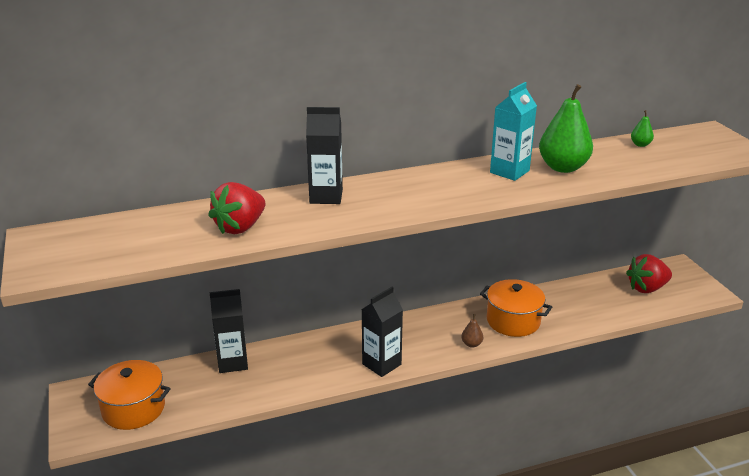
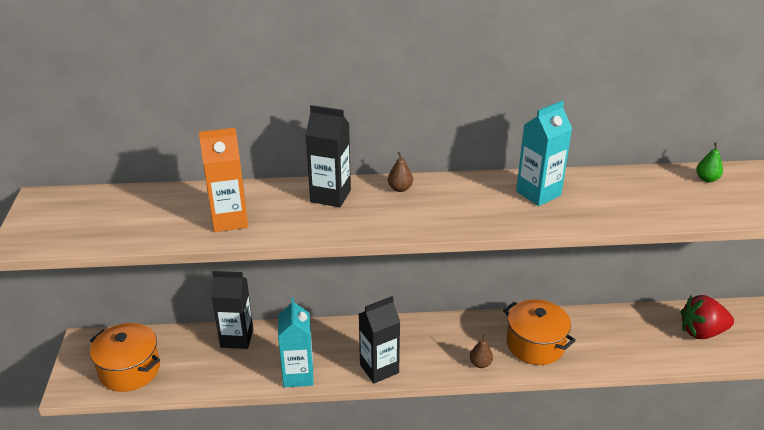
camera: 15 degrees right, 5 degrees up
red strawberry [208,182,265,234] -> orange carton [199,127,248,232]
green pear [539,84,593,173] -> none
none -> turquoise carton [278,298,314,387]
none -> brown pear [388,152,413,192]

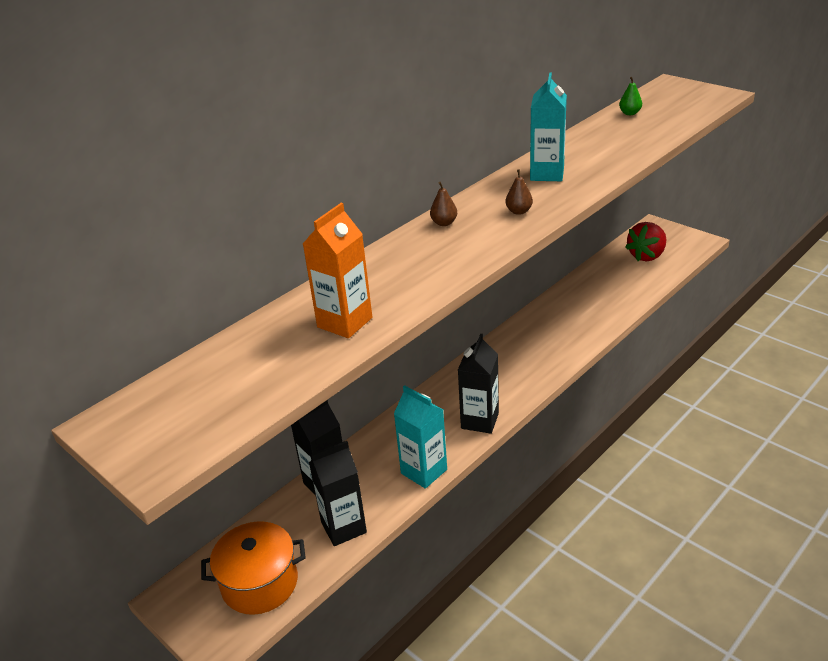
camera: 40 degrees left, 0 degrees up
black carton [306,105,351,207] -> black carton moved to [309,441,367,546]
brown pear [470,335,493,368] -> brown pear moved to [505,169,533,215]
orange pot [503,299,576,365] -> none

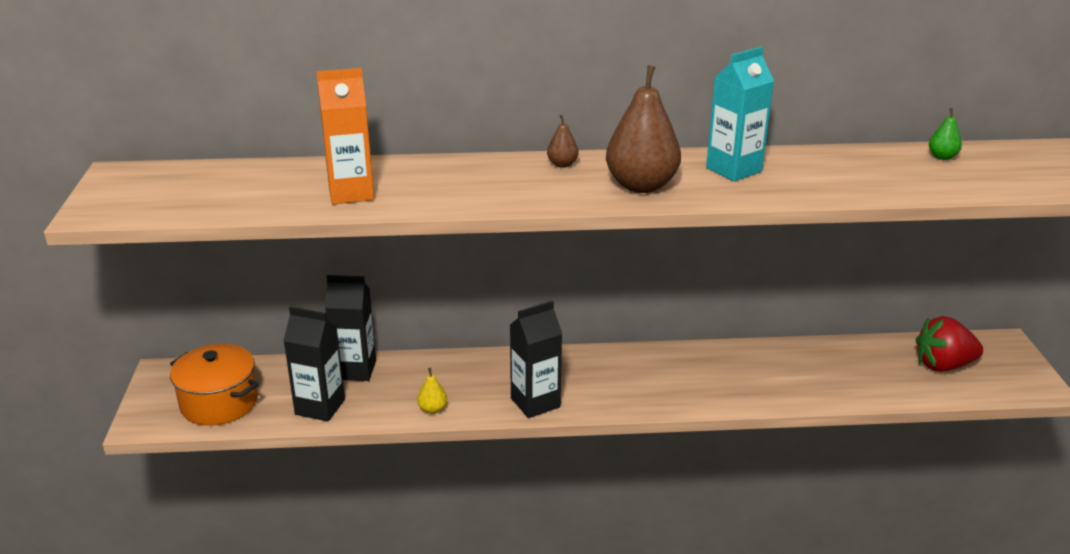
camera: 40 degrees right, 5 degrees down
turquoise carton [394,385,447,489] -> yellow pear [417,368,447,414]
brown pear [505,169,533,215] -> brown pear [606,65,681,193], size x2.27

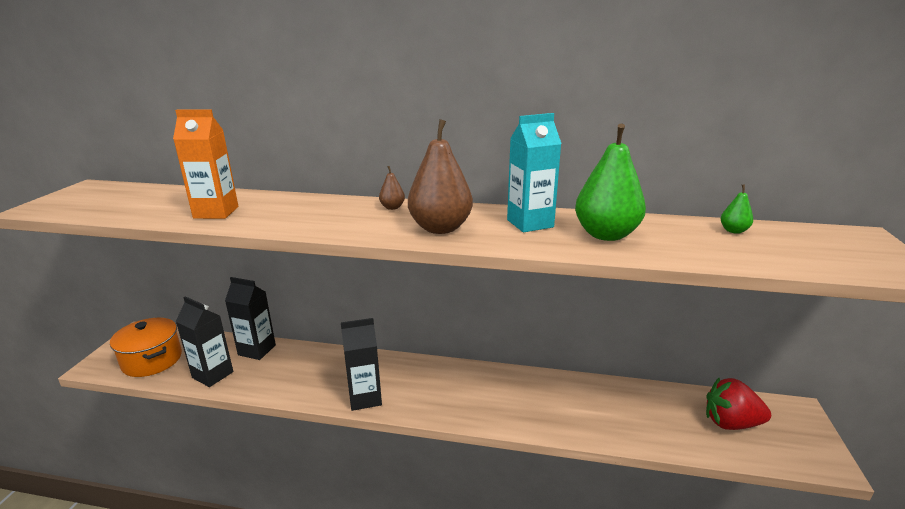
camera: 15 degrees right, 5 degrees down
yellow pear [417,368,447,414] -> none
none -> green pear [575,124,646,241]

